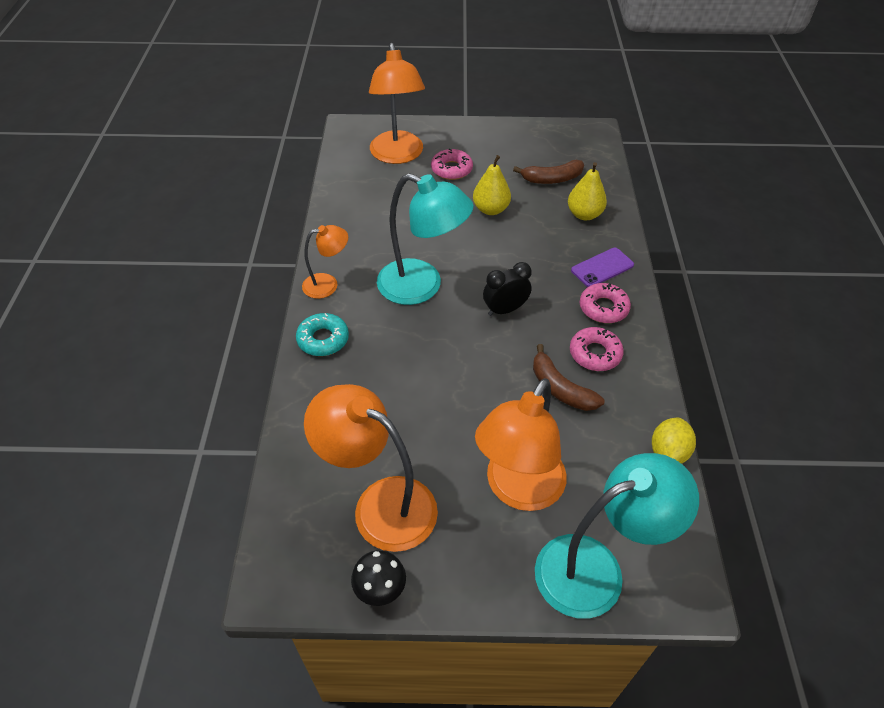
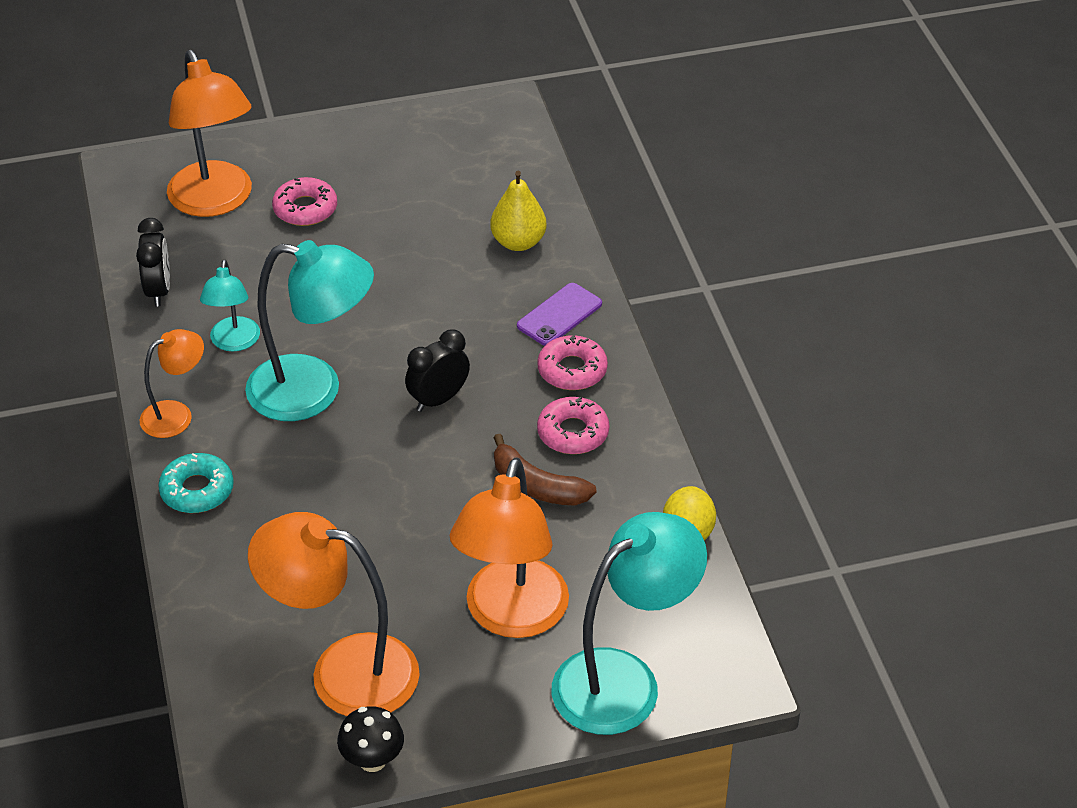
camera: 15 degrees left, 5 degrees down
yellow pear [473,155,511,215] -> none
brown banana [513,160,584,184] -> none
none -> black clock [136,218,170,306]
none -> turquoise lamp [200,260,260,351]

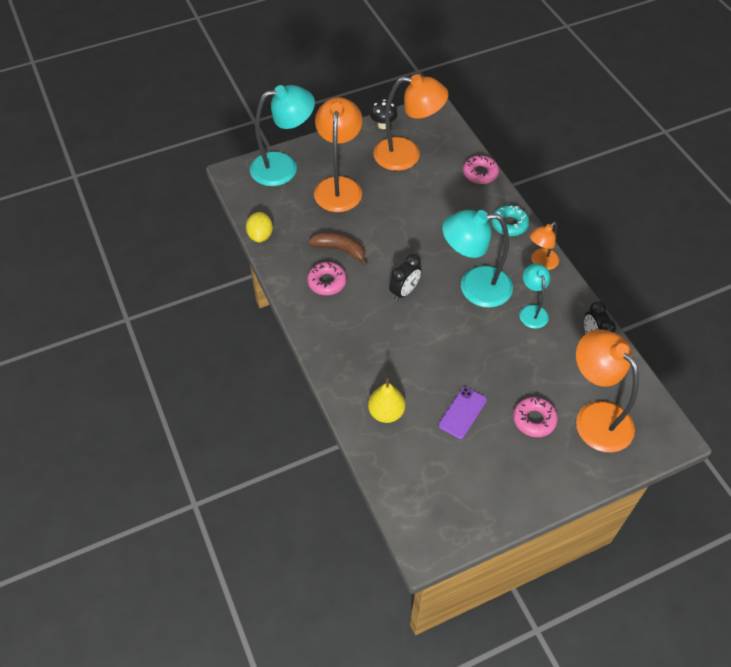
camera: 170 degrees right, 10 degrees up
purple phone [517,283,602,346] -> purple phone moved to [438,387,487,439]
pink donut [537,335,608,390] -> pink donut moved to [463,155,499,184]
turquoise lamp [552,512,707,735] -> turquoise lamp turned 150 degrees counterclockwise [250,85,315,186]

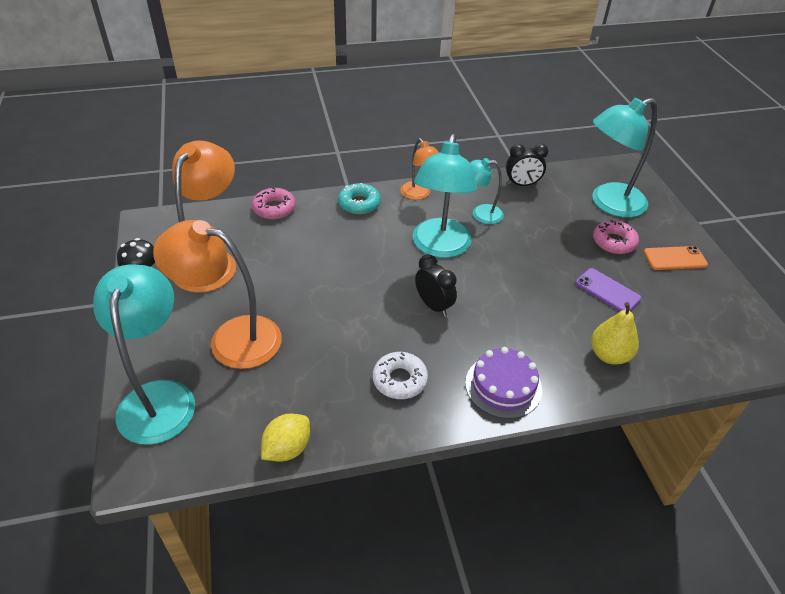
camera: 80 degrees left, 10 degrees down
yellow lemon [246,212,273,243] -> yellow lemon turned 60 degrees counterclockwise [261,414,310,462]
pink donut [307,262,346,295] -> white donut [373,352,428,399]
brown banana [308,232,368,266] -> none
orange lamp [576,329,639,452] -> turquoise lamp [593,98,658,218]
none -> purple cake [465,347,542,419]
none -> orange phone [644,246,708,270]

